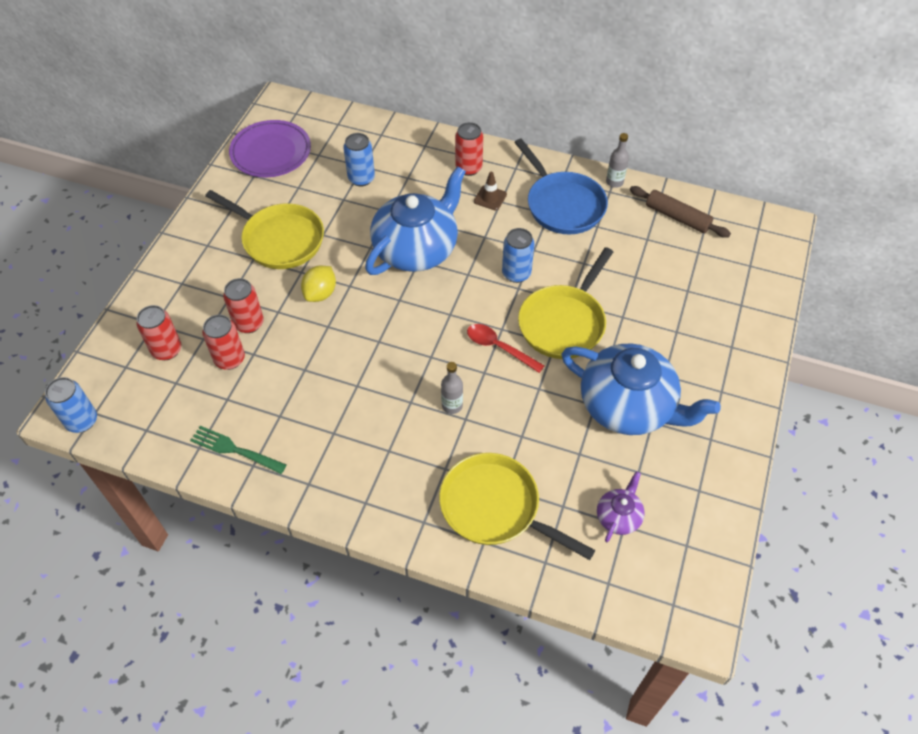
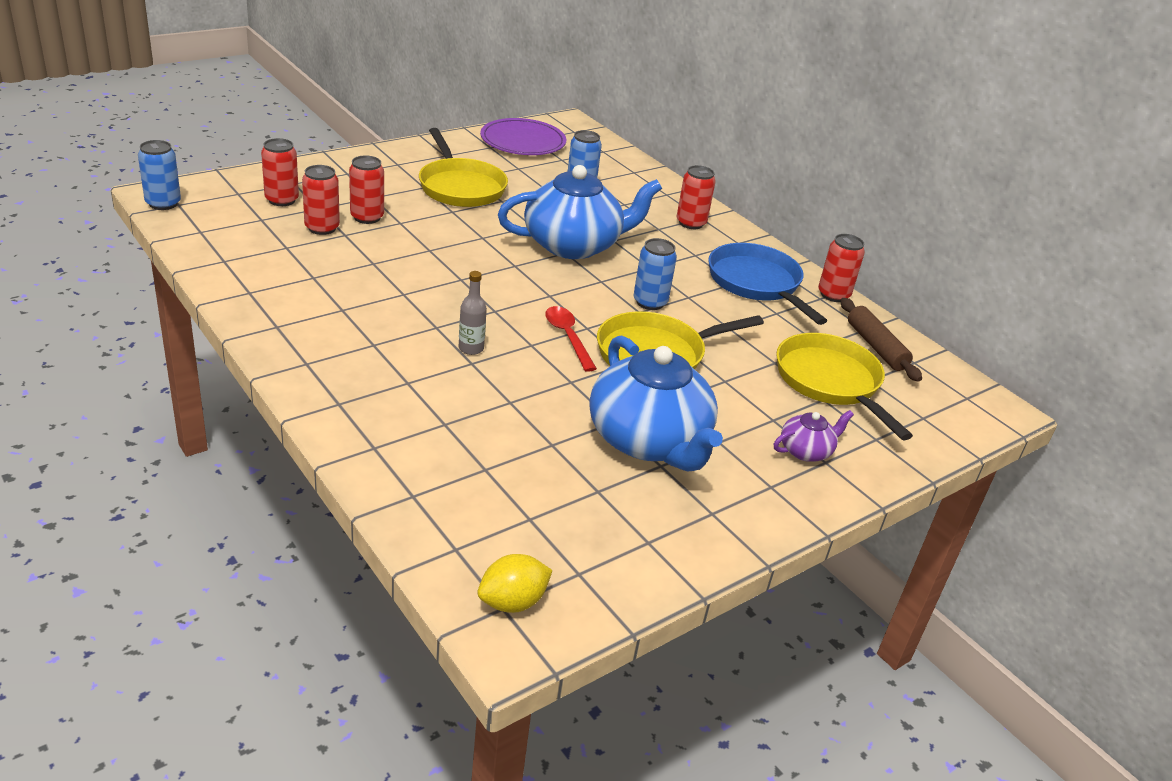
camera: 30 degrees right, 20 degrees down
green fork [190,426,287,474] -> none
yellow lemon [301,266,336,302] -> yellow lemon moved to [478,554,553,613]
yellow pan [439,453,595,560] -> yellow pan moved to [776,333,913,440]
brown traffic cone [474,172,507,210] -> none
blue pan [514,138,608,235] -> blue pan turned 150 degrees clockwise [708,243,827,325]
purple teapot [597,471,645,542] -> purple teapot moved to [774,410,854,462]
grey bottle [606,133,629,188] -> red can [818,234,865,302]

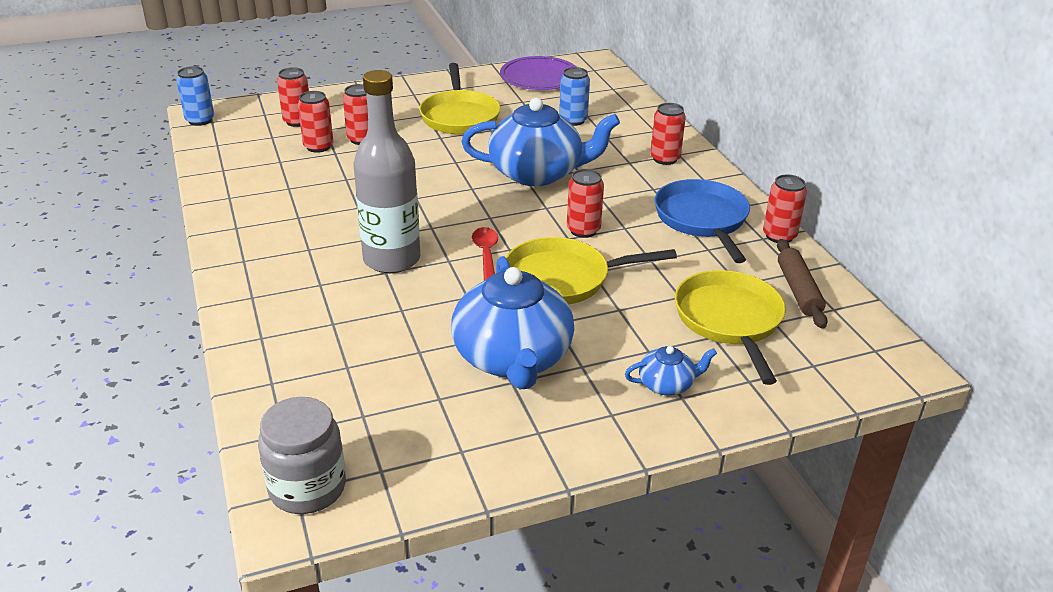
camera: 20 degrees right, 0 degrees up
grey bottle [459,271,487,355] -> grey bottle [353,70,420,273], size x2.46
yellow lemon [478,554,553,613] -> grey jar [258,397,346,514]
blue can [633,238,677,310] -> red can [567,169,604,238]
purple teapot [774,410,854,462] -> blue teapot [625,346,717,396]

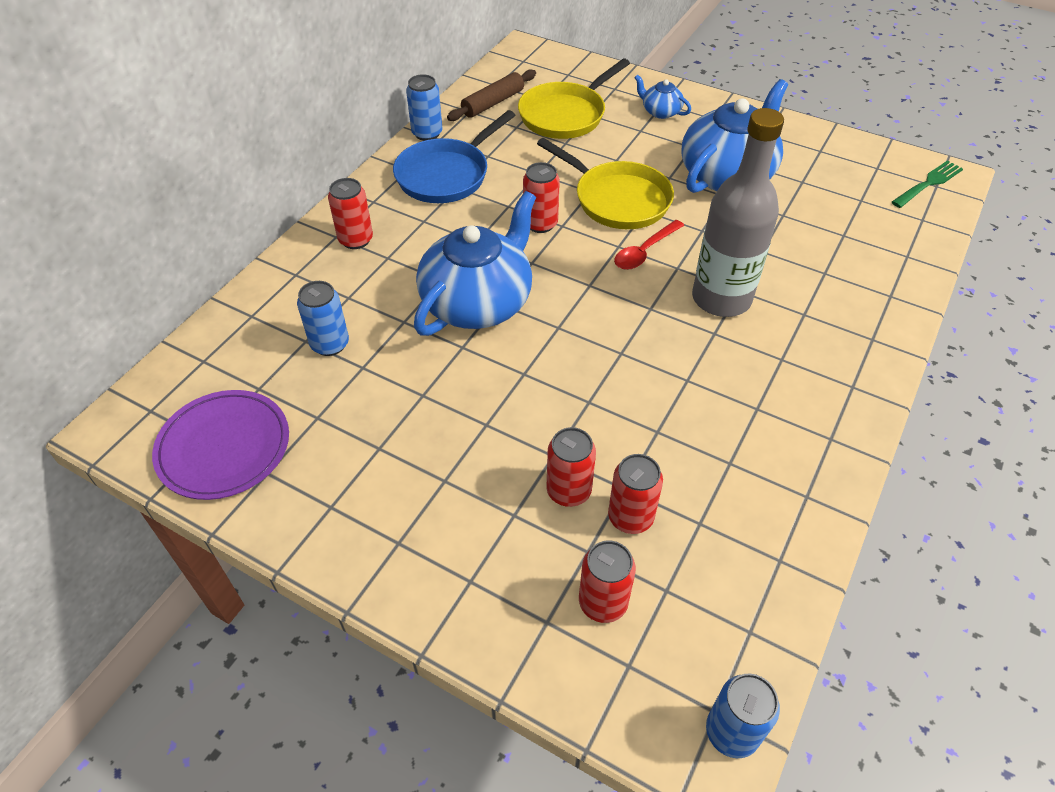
camera: 130 degrees left, 15 degrees up
grey jar [258,397,346,514] -> green fork [892,160,963,208]
yellow pan [419,63,501,134] -> none
blue teapot [461,98,620,186] -> blue teapot turned 75 degrees clockwise [414,191,536,336]
red can [763,175,807,243] -> blue can [406,74,442,141]

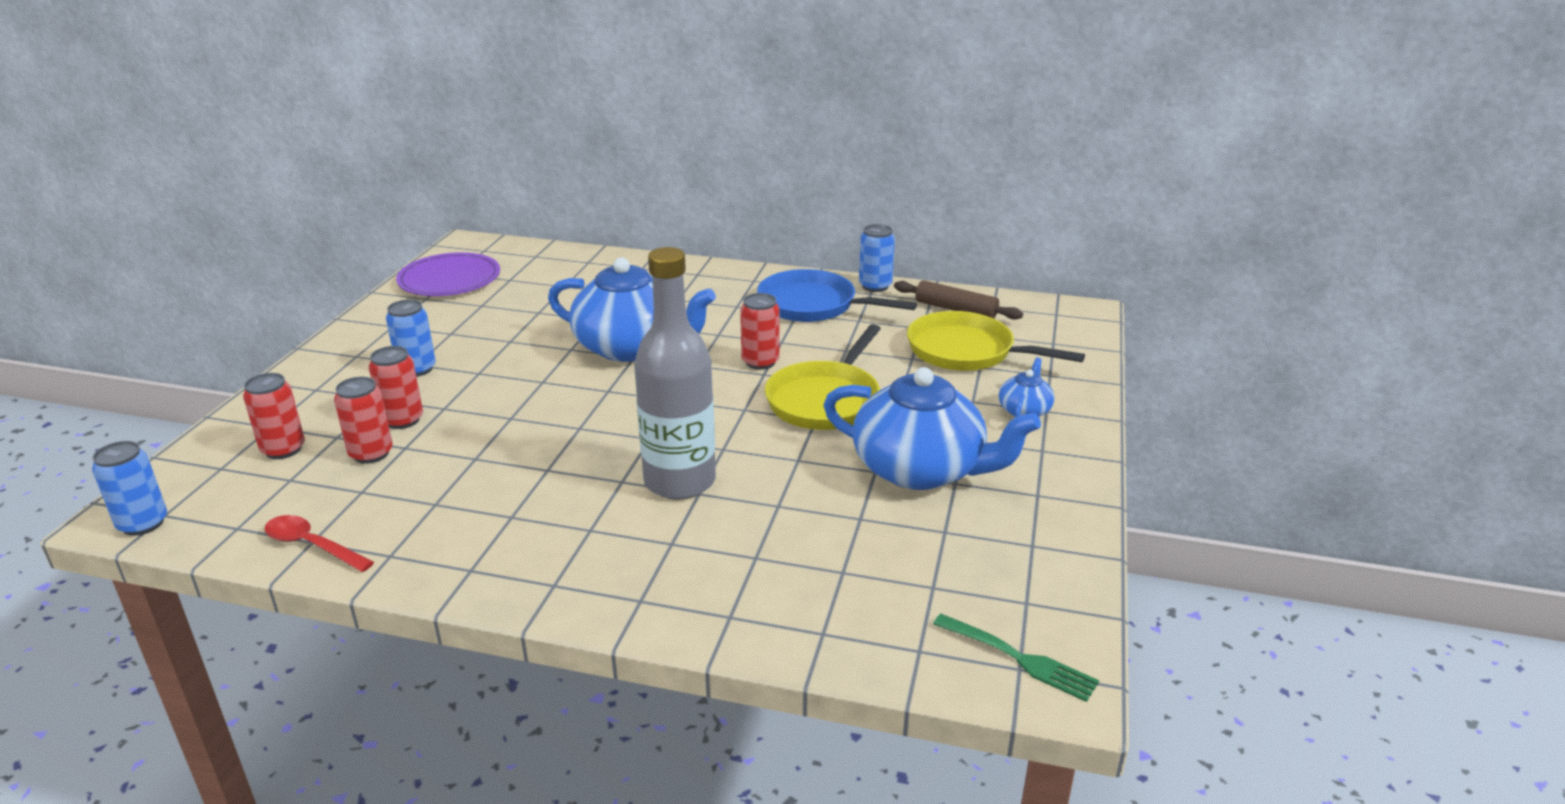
camera: 75 degrees right, 20 degrees down
blue can [297,281,349,356] -> blue can moved to [386,299,436,377]
red can [328,178,373,249] -> none
red spoon [614,220,684,270] -> red spoon moved to [264,515,374,572]

